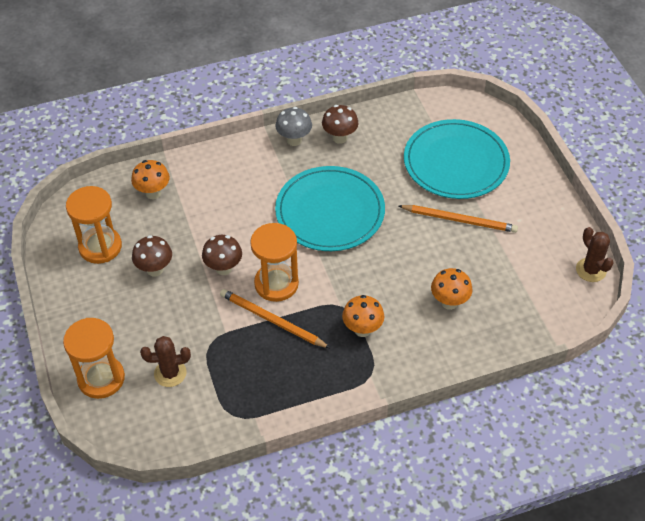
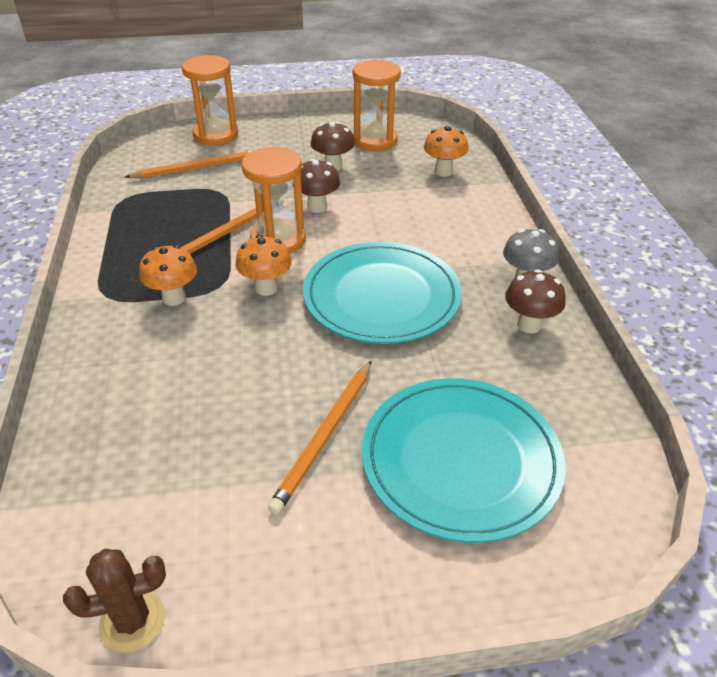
camera: 100 degrees right, 10 degrees down
brown cactus [140,336,191,387] -> orange pencil [125,149,257,178]
orange mushroom [431,268,473,310] -> orange mushroom moved to [236,235,292,296]

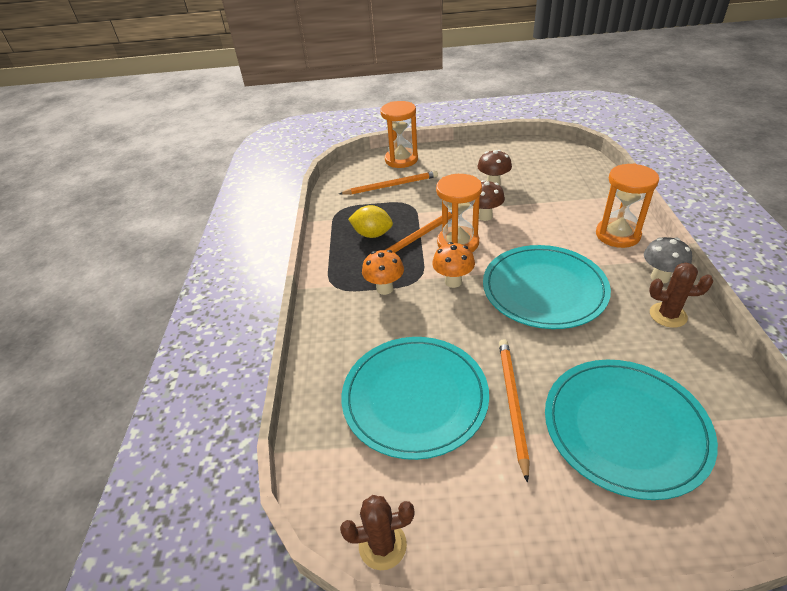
camera: 10 degrees right, 0 degrees up
orange pencil [268,361,372,514] -> orange pencil turned 150 degrees clockwise [499,339,530,483]
orange hourglass [353,60,401,151] -> orange hourglass moved to [596,163,659,248]
orange mushroom [424,126,468,177] -> none
brown mushroom [505,269,566,333] -> brown cactus [649,263,713,328]
none -> turquoise plate [342,337,489,460]
none -> yellow lemon [348,205,393,238]

